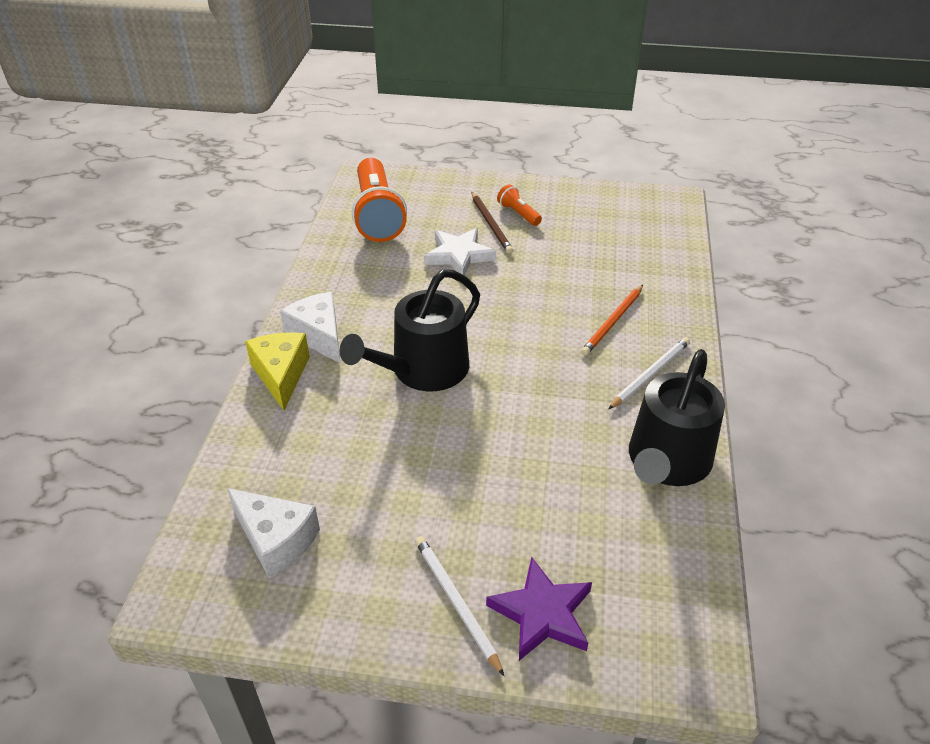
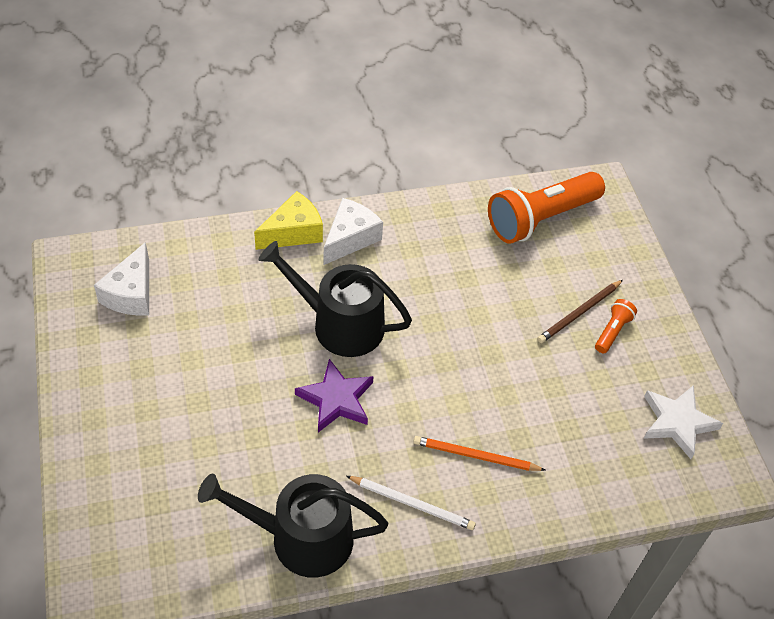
camera: 65 degrees right, 10 degrees up
white pencil [415,536,504,676] -> none
white star [424,228,496,275] -> white star moved to [643,385,723,459]
purple star [486,557,592,661] -> purple star moved to [295,359,374,432]

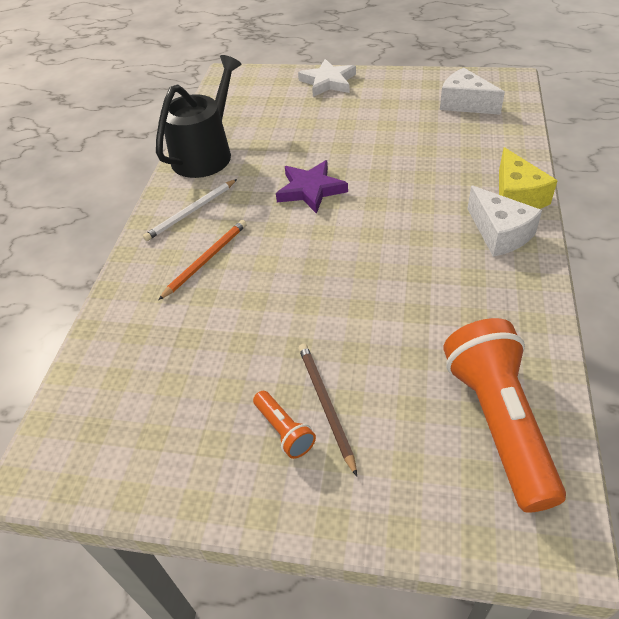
camera: 120 degrees right, 5 degrees down
black watering can [259,241,412,357] -> none
white star [643,385,723,459] -> white star moved to [298,59,356,97]

